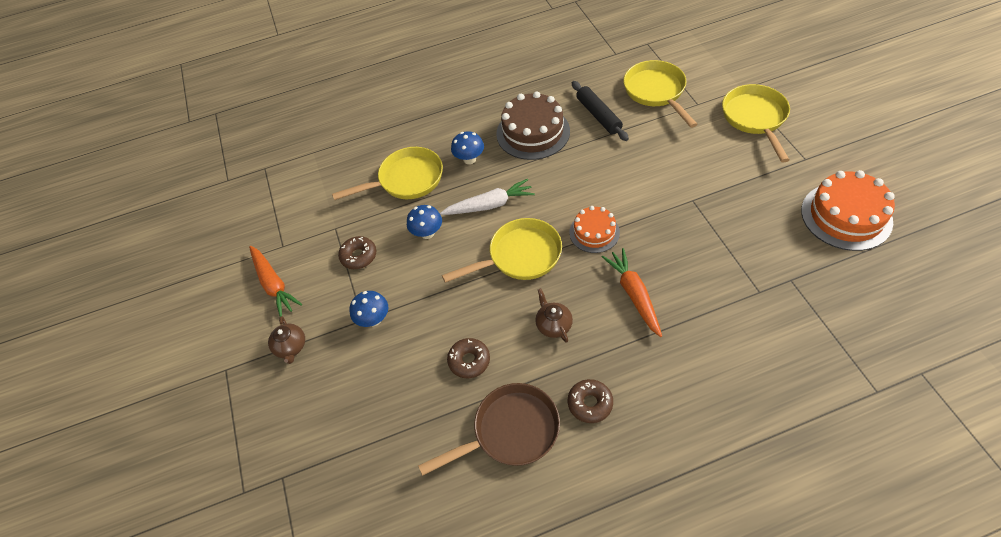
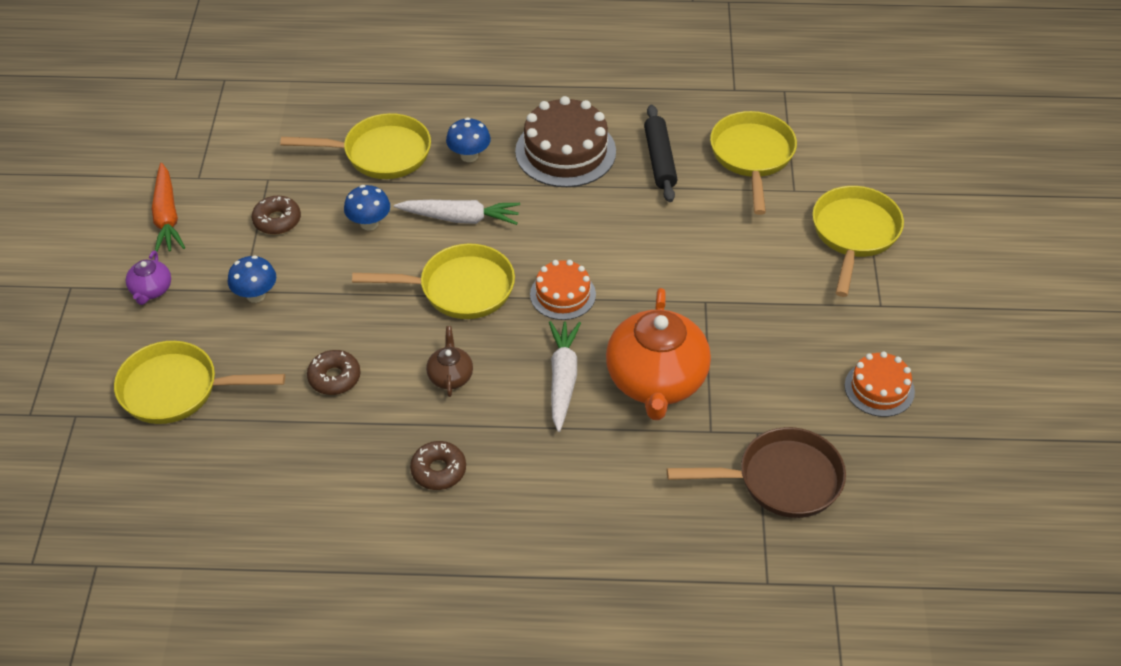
camera: 15 degrees right, 5 degrees down
brown teapot [268,316,305,364] -> purple teapot [126,251,171,305]
brown pan [418,383,560,476] -> brown pan moved to [667,427,846,518]
orange carrot [602,248,662,337] -> white carrot [549,321,581,432]
orange cake [801,170,895,251] -> orange cake [845,351,915,417], size x0.60
none -> yellow pan [114,341,285,424]
none -> orange teapot [606,288,711,420]

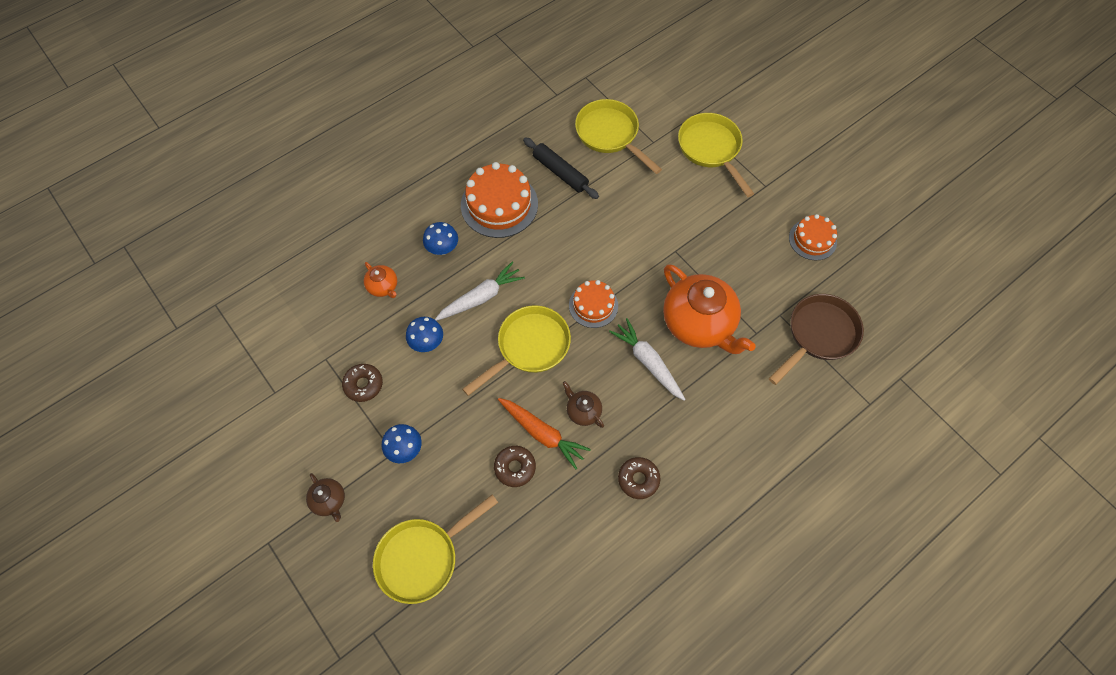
camera: 40 degrees left, 15 degrees up
purple teapot [126,251,171,305] -> brown teapot [306,473,345,522]
orange carrot [152,163,185,252] -> orange carrot moved to [498,398,591,469]
yellow pan [280,113,431,179] -> orange teapot [364,262,397,298]
brown cake [515,96,616,187] -> orange cake [461,162,538,238]

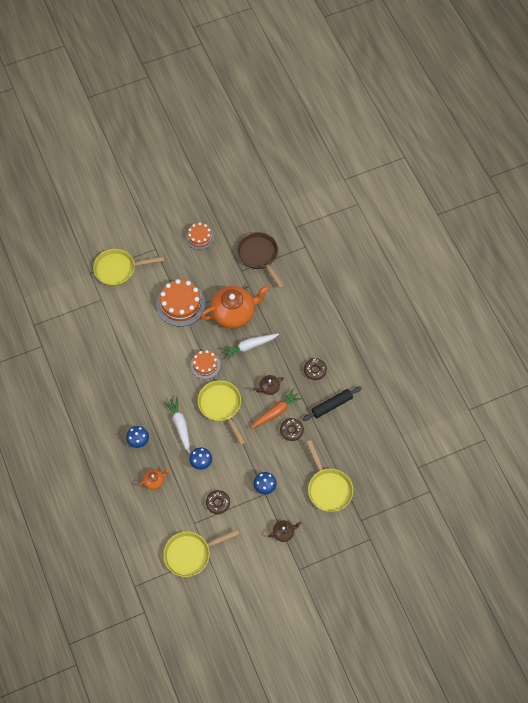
camera: 75 degrees left, 0 degrees up
orange cake [461,162,538,238] -> orange cake moved to [156,279,205,327]
black rolling pin [523,137,599,199] -> black rolling pin moved to [303,386,362,421]
yellow pan [575,99,662,174] -> yellow pan moved to [163,529,239,577]

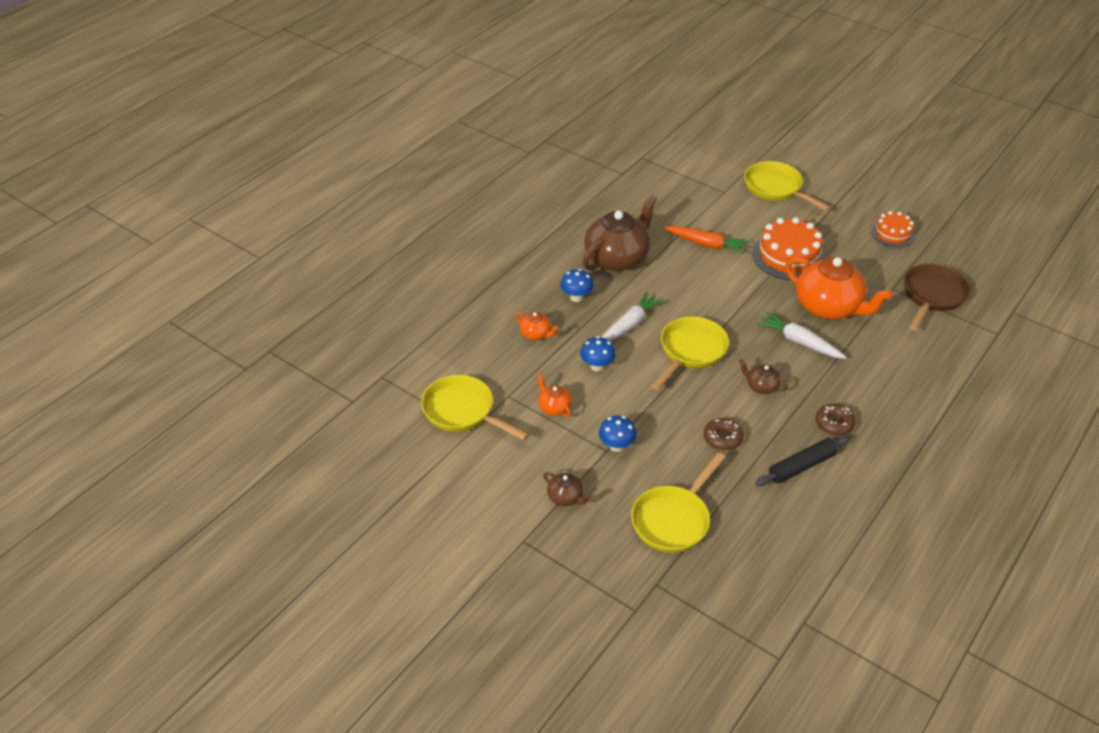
camera: 60 degrees right, 20 degrees down
orange cake [190,350,220,379] -> none
brown donut [206,490,230,514] -> orange teapot [537,374,572,417]
orange carrot [250,388,303,429] -> orange carrot moved to [664,226,749,254]
black rolling pin [303,386,362,421] -> black rolling pin turned 60 degrees counterclockwise [756,436,850,486]
none -> brown teapot [583,195,657,271]

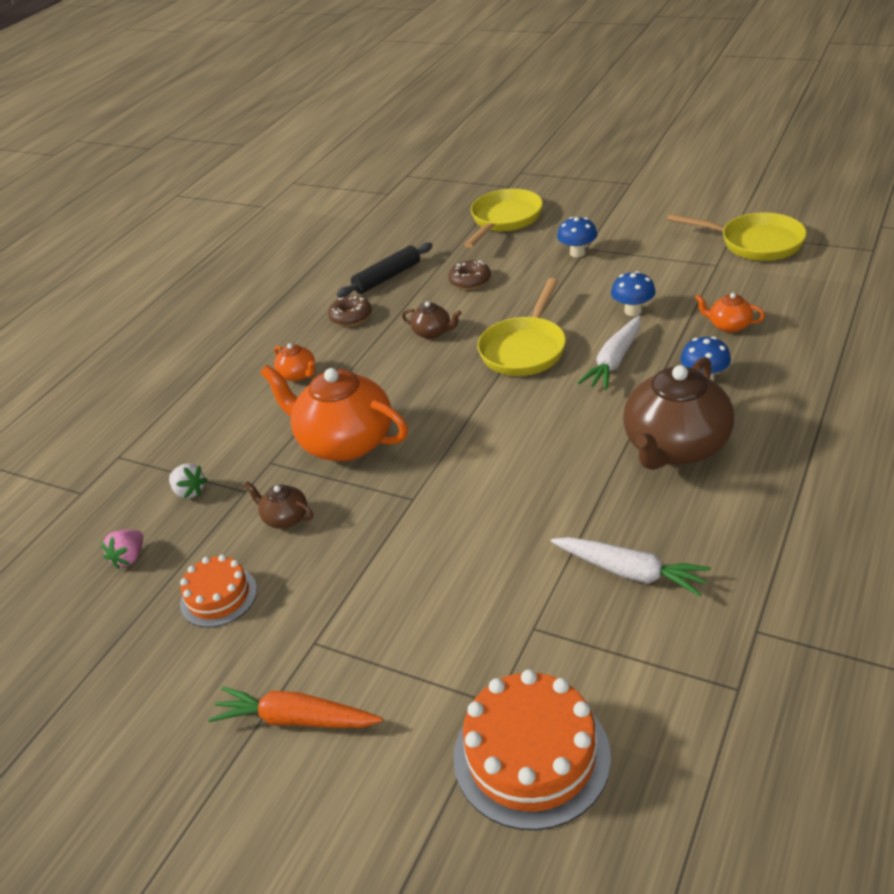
camera: 175 degrees right, 5 degrees down
orange teapot [537,374,572,417] -> orange teapot moved to [274,343,315,381]
brown teapot [543,472,592,506] -> brown teapot moved to [244,481,313,529]
orange carrot [664,226,749,254] -> orange carrot moved to [208,686,383,728]
yellow pan [744,161,831,211] -> none
orange cake [752,217,826,280] -> orange cake moved to [453,669,611,830]
white carrot [757,312,846,359] -> white carrot moved to [551,537,711,596]
brown pan [904,264,970,331] -> white strawberry [169,463,208,499]
none -> pink strawberry [101,530,143,569]

